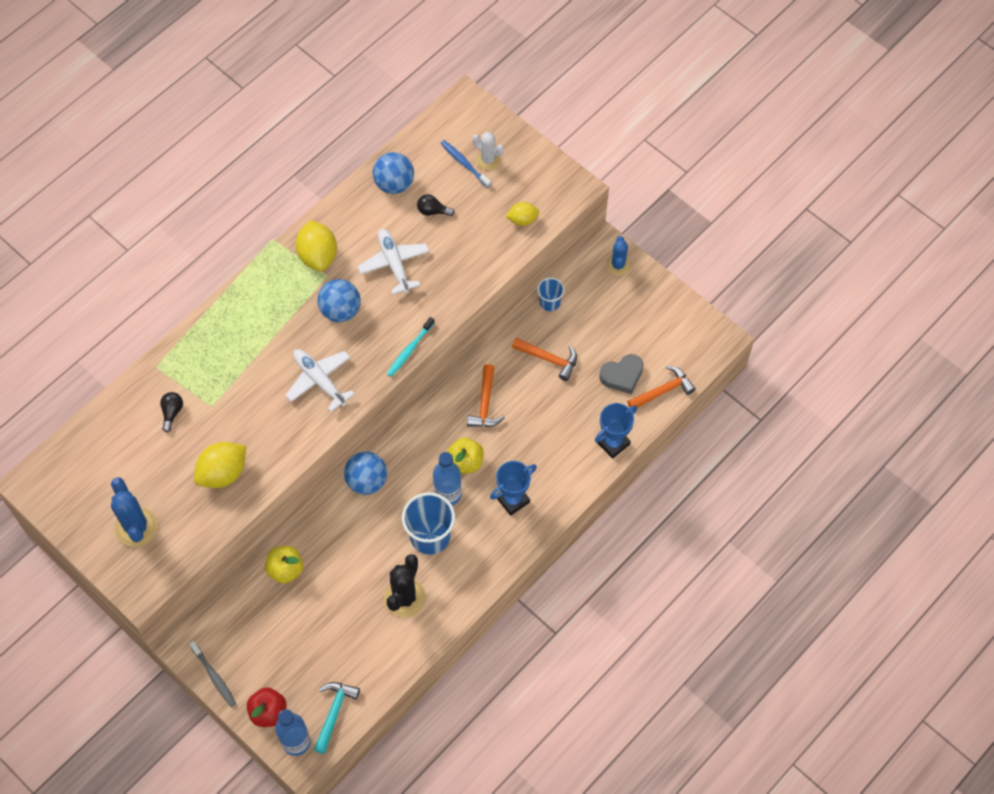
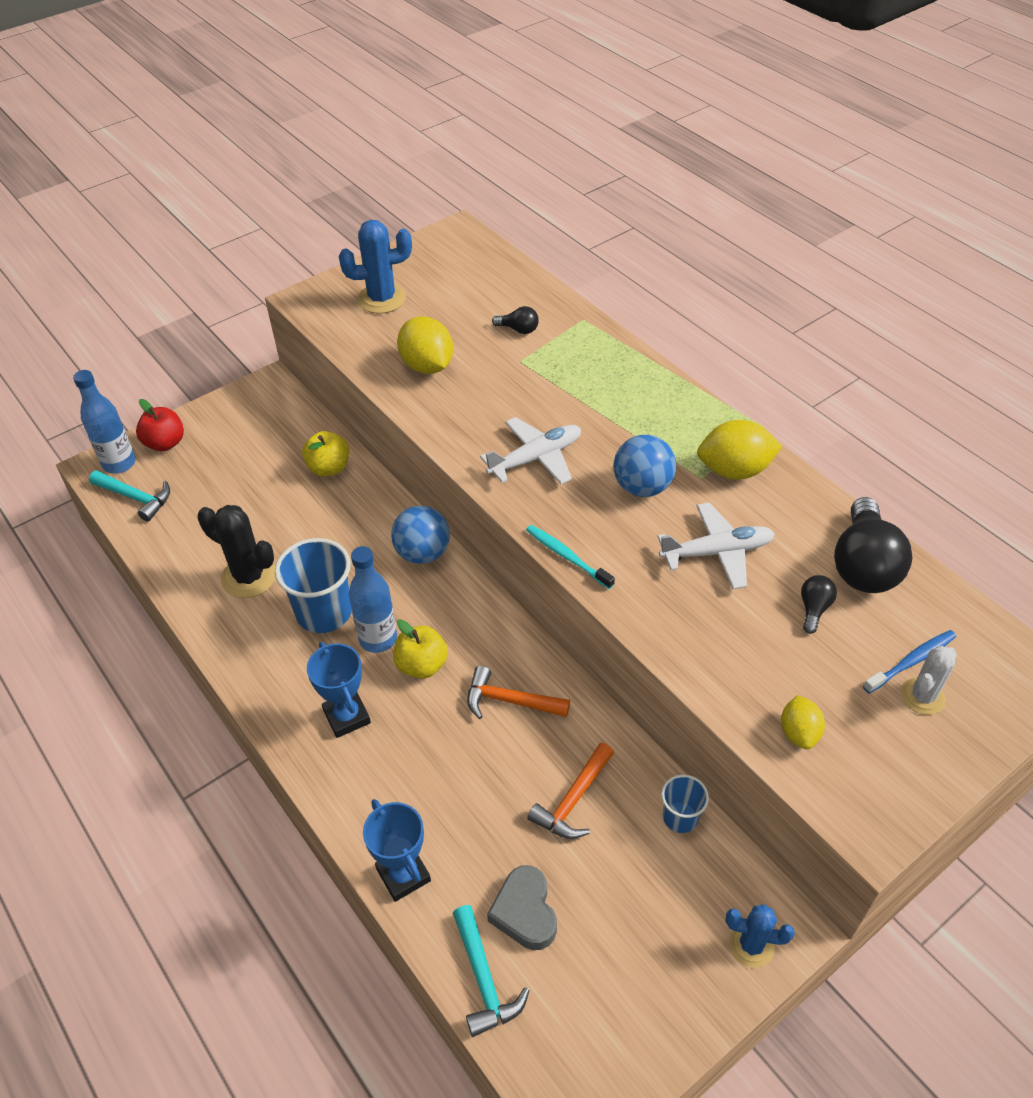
camera: 100 degrees right, 15 degrees down
grey toothbrush [189,641,236,707] -> none
blue ball [373,152,414,194] -> black light bulb [834,497,912,593]
orange hammer [627,366,696,408] -> turquoise hammer [453,905,530,1037]

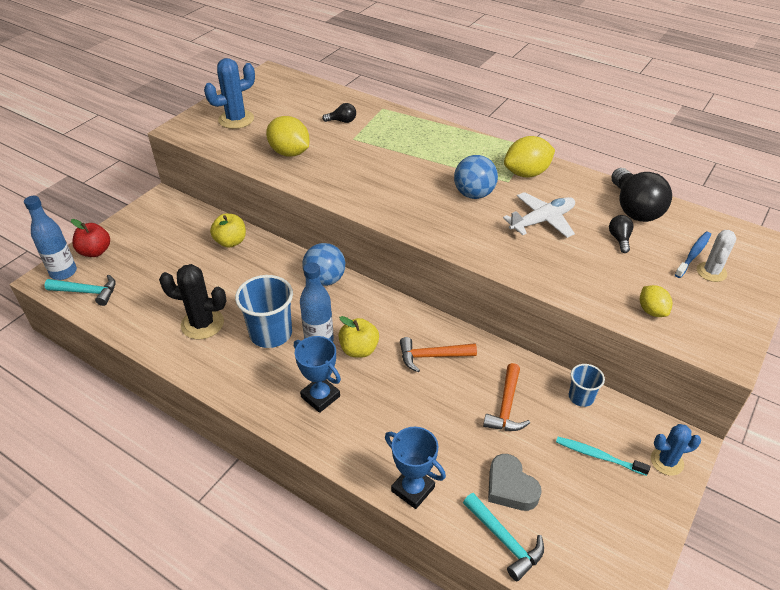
camera: 20 degrees left, 5 degrees down
white plane [480,417,581,484] -> none
turquoise toothbrush [526,525,615,589] -> turquoise toothbrush moved to [556,437,650,476]

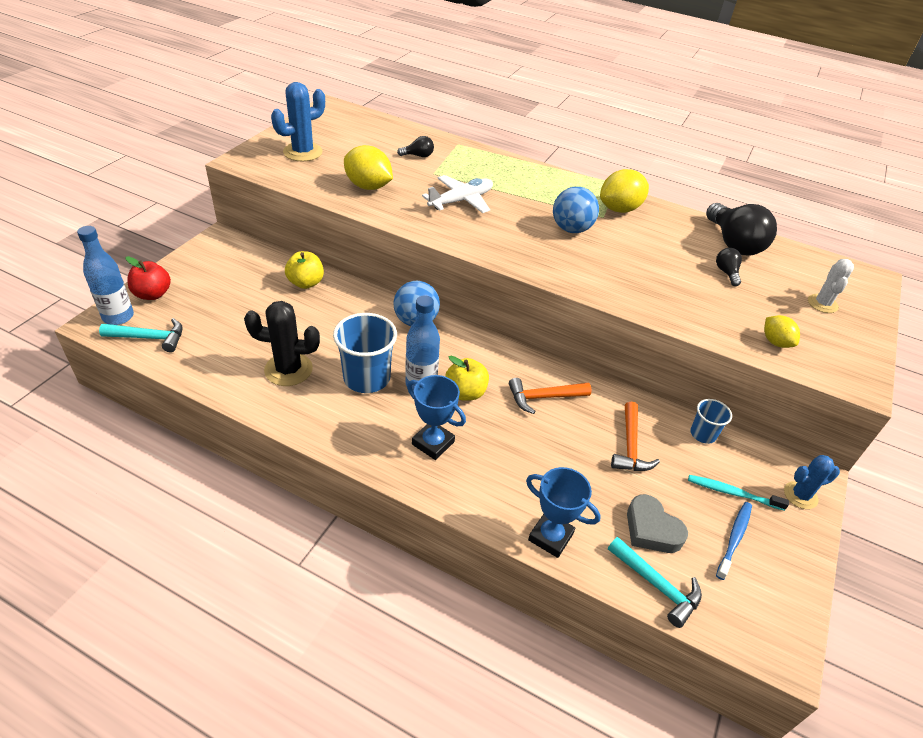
camera: 10 degrees left, 0 degrees up
white plane [503,192,575,238] -> white plane moved to [422,175,493,213]
blue toothbrush [675,232,711,278] -> blue toothbrush moved to [716,502,752,580]

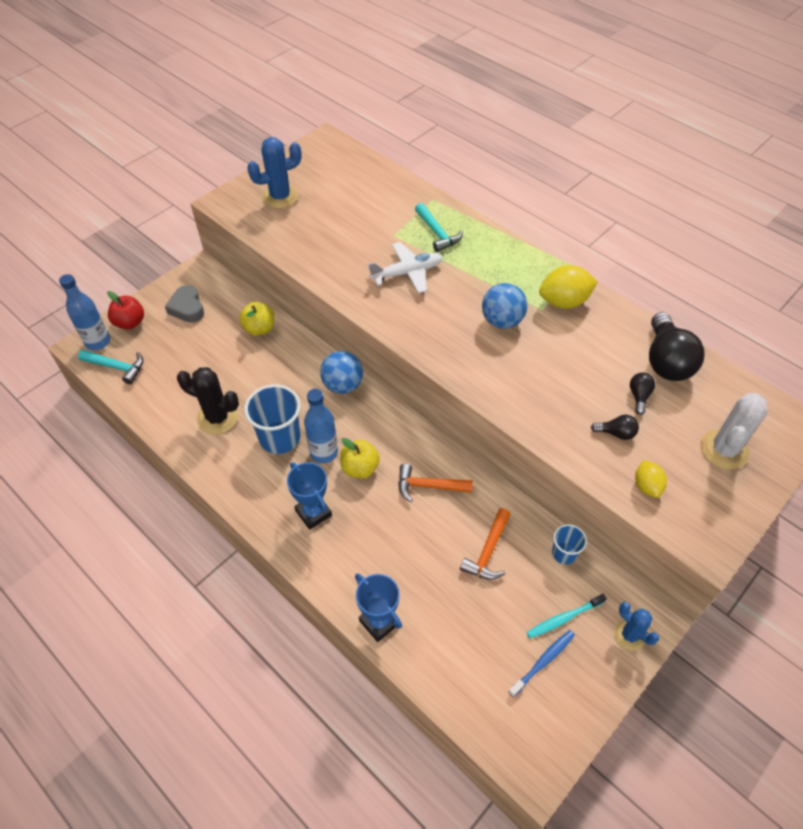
camera: 20 degrees right, 10 degrees up
yellow lemon [344,145,393,190] -> none
black light bulb [397,136,434,157] -> black light bulb moved to [591,415,639,440]
turquoise hammer [608,537,702,628] -> turquoise hammer moved to [415,203,463,252]
grey heart [627,494,688,553] -> grey heart moved to [165,285,204,322]
turquoise toothbrush [688,475,789,511] -> turquoise toothbrush turned 60 degrees counterclockwise [526,594,607,639]
blue cactus [784,455,840,509] -> blue cactus turned 45 degrees clockwise [614,602,659,651]
white cactus [808,259,854,313] -> white cactus [700,393,768,470], size x1.57

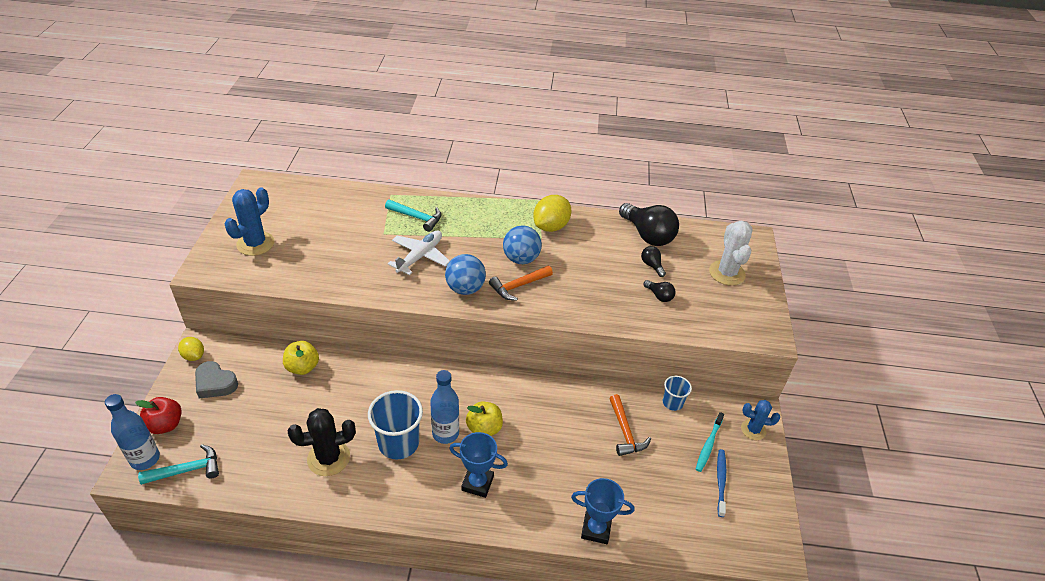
camera: 40 degrees left, 10 degrees down
blue ball [320,351,363,394] -> blue ball moved to [445,254,486,295]
orange hammer [399,464,473,502] -> orange hammer moved to [489,266,553,301]
black light bulb [591,415,639,440] -> black light bulb turned 75 degrees clockwise [643,280,675,302]
yellow lemon [635,460,667,498] -> yellow lemon moved to [178,337,204,361]

